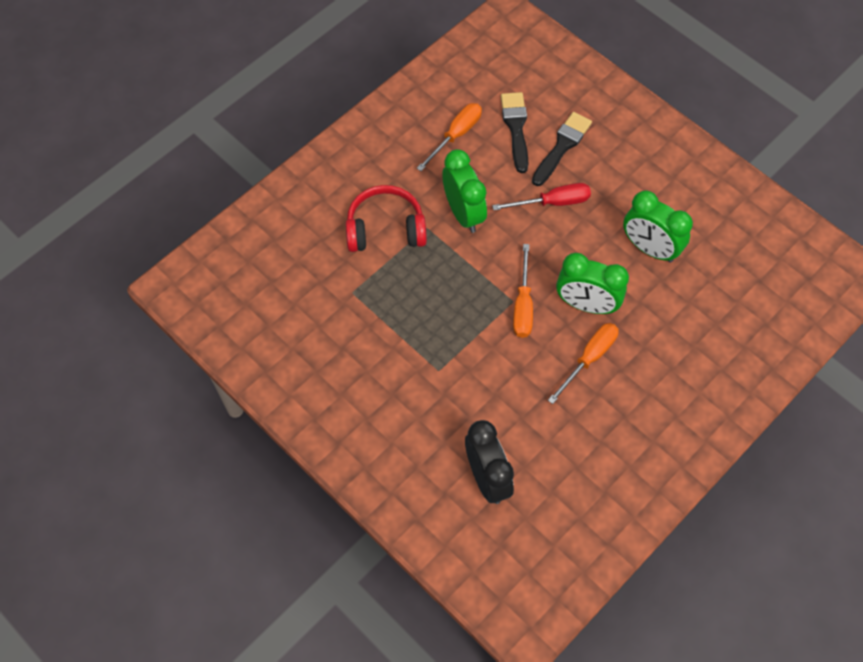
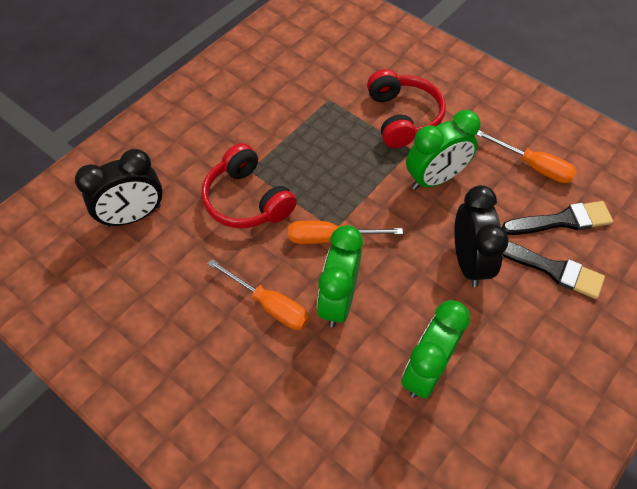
camera: 85 degrees right, 5 degrees down
red screwdriver [492,183,591,210] -> black clock [454,185,509,287]
none -> red headphones [201,143,297,228]

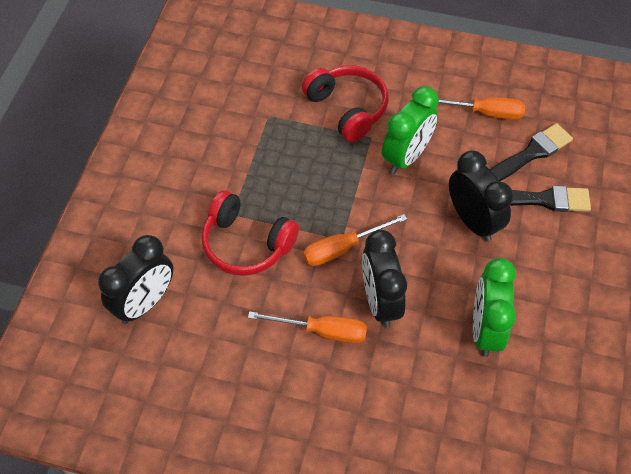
camera: 25 degrees left, 0 degrees up
green clock [317,225,363,327] -> black clock [362,230,407,327]

